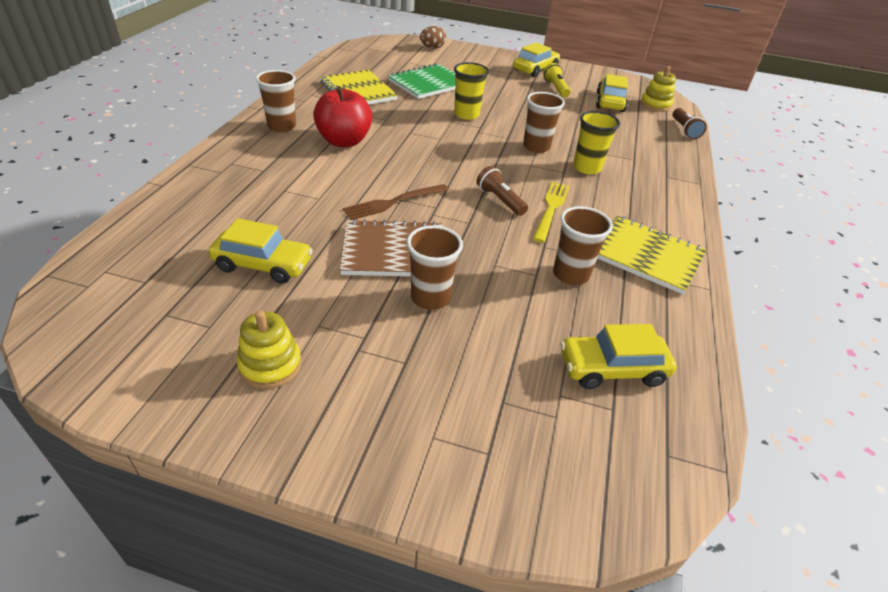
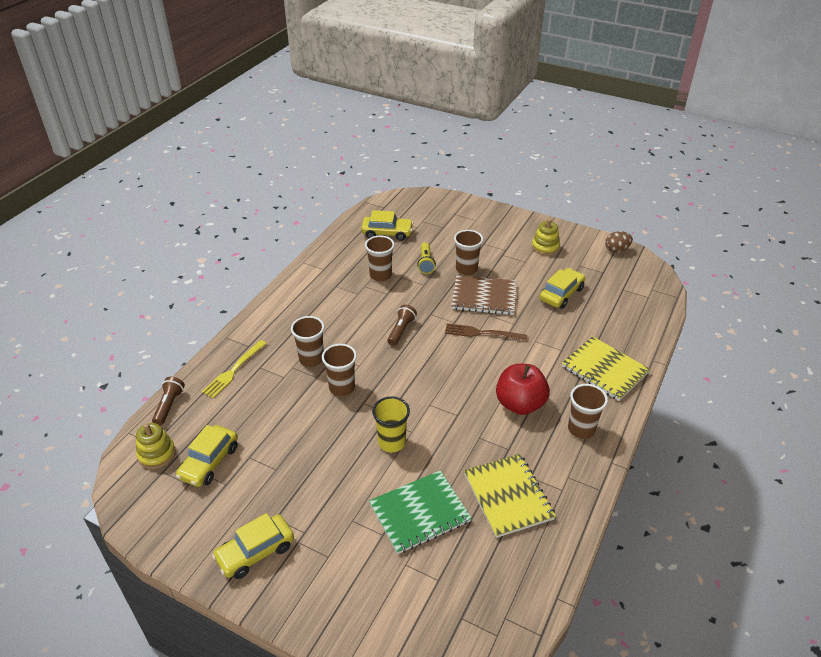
camera: 165 degrees left, 0 degrees up
yellow car [209,218,313,284] -> yellow car turned 105 degrees clockwise [540,268,585,309]
brown fork [343,184,449,220] -> brown fork turned 150 degrees counterclockwise [445,323,527,341]
brown egg [420,26,446,49] -> brown egg moved to [605,231,633,253]
brown flashlight [476,166,528,216] -> brown flashlight turned 135 degrees counterclockwise [388,305,417,346]
yellow fork [533,182,570,243] -> yellow fork moved to [202,340,267,398]
yellow flashlight [543,63,571,98] -> yellow flashlight moved to [417,242,436,274]
yellow cup [573,111,620,175] -> brown cup [291,316,325,367]
yellow notebook [597,215,707,294] -> yellow notebook moved to [562,336,650,401]

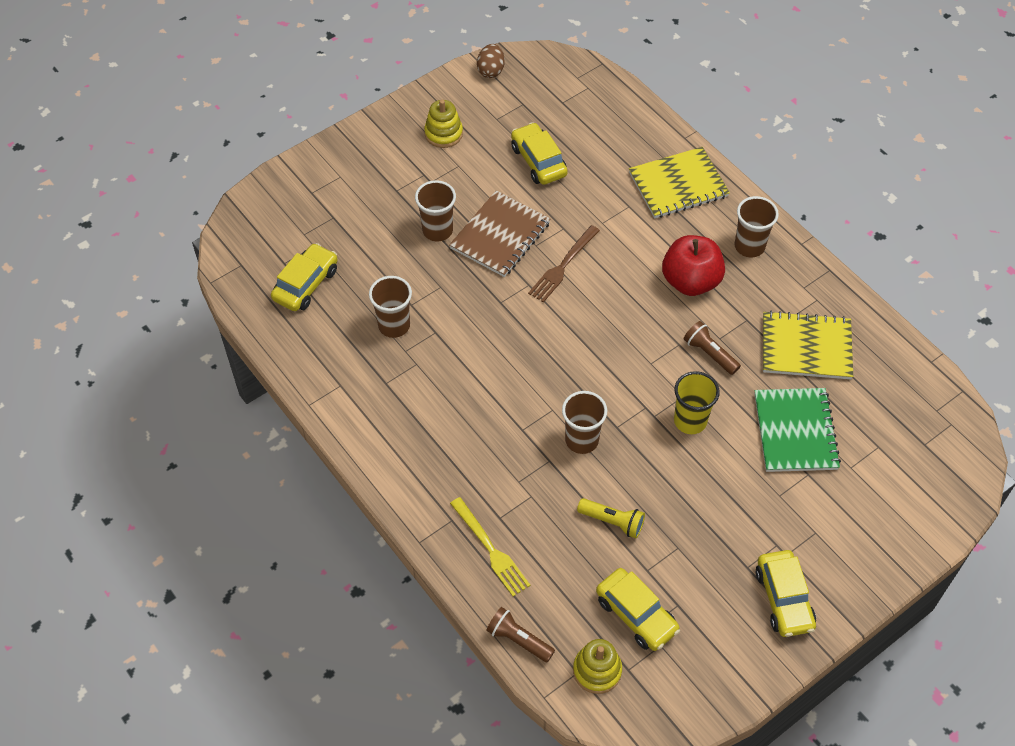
camera: 65 degrees left, 15 degrees up
brown cup [291,316,325,367] -> none
brown flashlight [388,305,417,346] -> brown flashlight moved to [684,321,741,375]
yellow flashlight [417,242,436,274] -> yellow flashlight moved to [577,498,645,538]

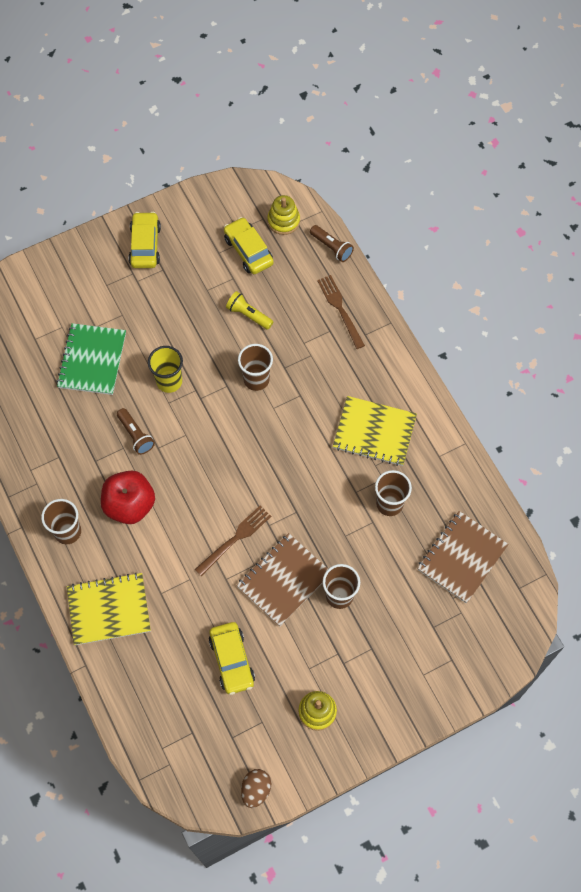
camera: 170 degrees left, 10 degrees up
yellow car [271,243,338,311] -> brown notebook [417,511,509,603]
yellow fork [450,497,530,597] -> brown fork [317,275,365,349]
yellow notebook [763,311,853,379] -> yellow notebook moved to [333,396,417,466]

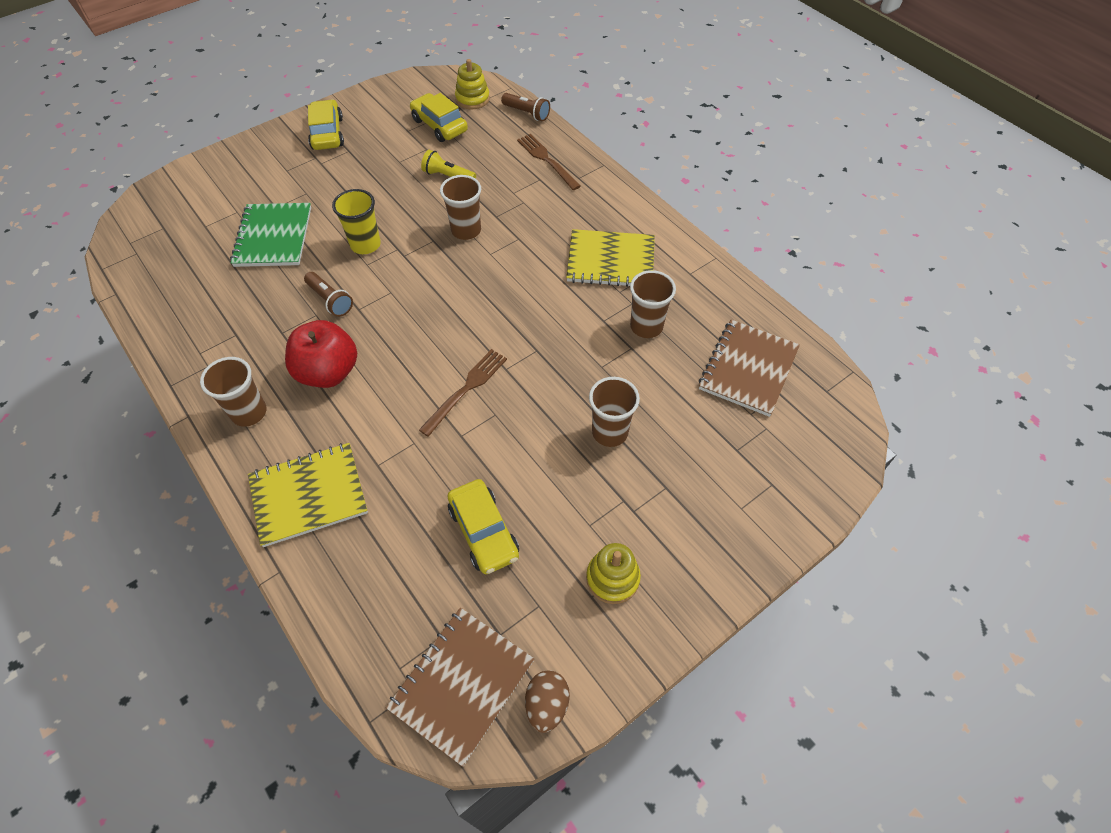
camera: 10 degrees left, 10 degrees down
brown notebook [236,533,328,626] -> brown notebook moved to [386,608,535,767]

